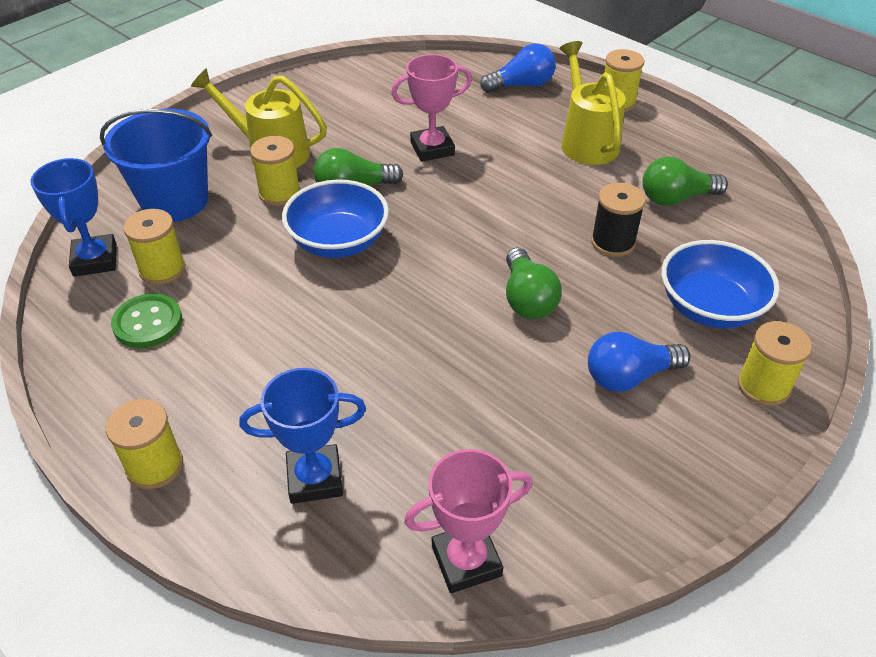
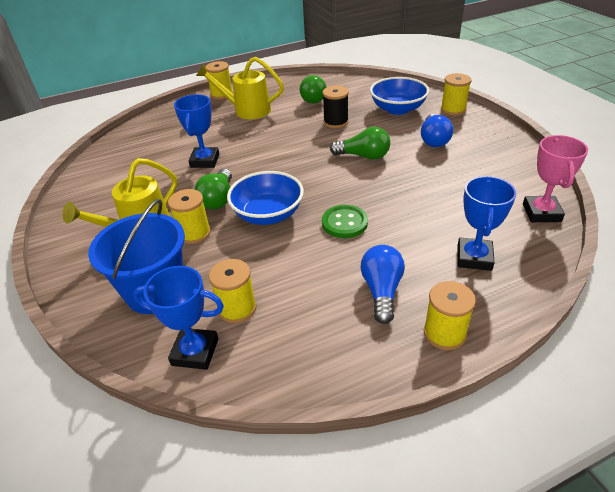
camera: 65 degrees left, 5 degrees down
green button [111,293,182,348] -> green button moved to [322,205,368,238]
pink trophy [391,54,472,162] -> blue trophy [174,94,219,168]
blue light bulb [480,44,556,93] -> blue light bulb moved to [361,245,405,324]

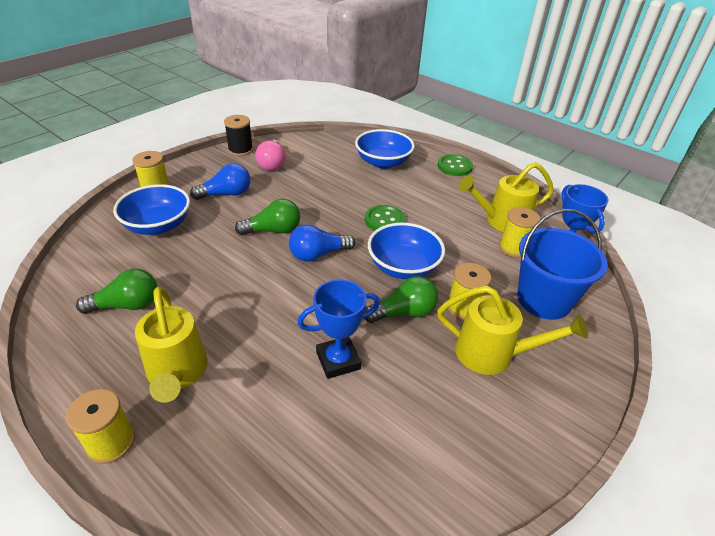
camera: 120 degrees left, 0 degrees up
black spool [322,86,349,128] -> black spool moved to [224,115,253,156]
green light bulb [330,127,390,160] -> green light bulb turned 90 degrees clockwise [235,199,300,235]
blue light bulb [361,245,405,324] -> blue light bulb moved to [289,225,355,261]
yellow spool [424,281,476,350] -> green button [438,154,473,176]
blue trophy [458,176,516,271] -> blue bowl [355,129,415,169]
pink trophy [523,135,588,222] -> none
none -> pink light bulb [255,140,285,171]
none -> yellow watering can [458,162,554,232]

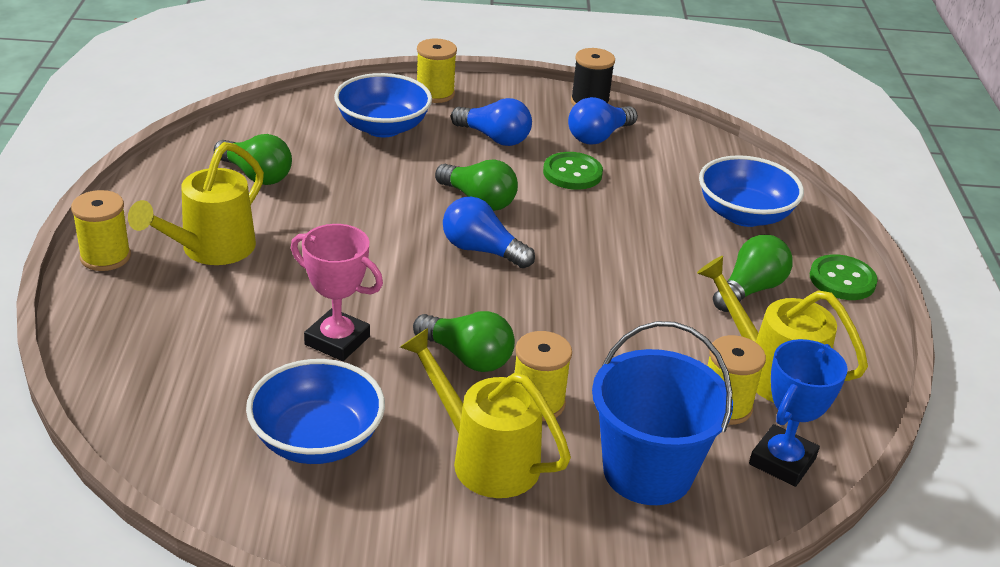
camera: 50 degrees right, 5 degrees down
pink light bulb [255,140,285,171] -> blue light bulb [568,97,638,145]
blue trophy [297,280,380,379] -> pink trophy [291,224,383,361]
green button [365,205,405,231] -> green button moved to [543,152,603,190]
blue bowl [368,223,445,279] -> blue bowl moved to [246,359,385,464]
yellow watering can [437,286,588,375] -> yellow watering can turned 150 degrees clockwise [400,328,571,498]
none -> green light bulb [713,235,792,312]

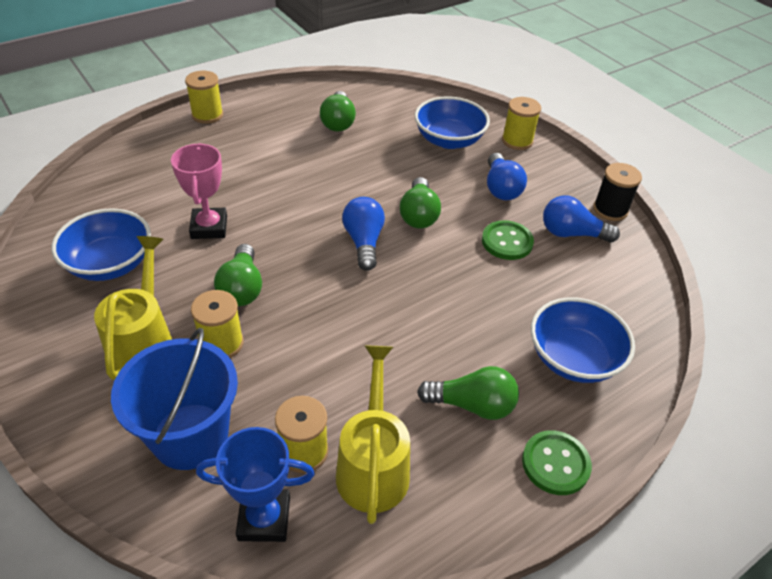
camera: 55 degrees right, 10 degrees up
yellow watering can [128,142,264,265] -> none

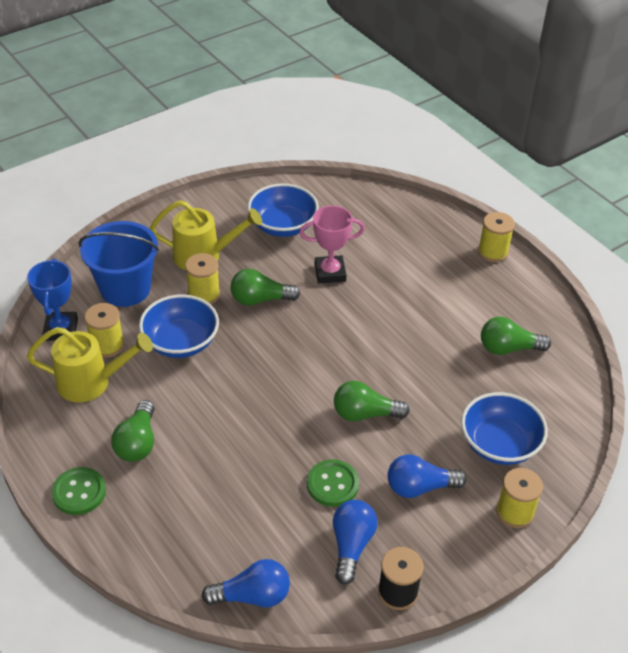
camera: 90 degrees right, 0 degrees up
blue light bulb [342,197,385,271] -> blue light bulb moved to [201,559,290,607]
blue bowl [531,297,635,383] -> blue bowl moved to [139,295,219,358]

